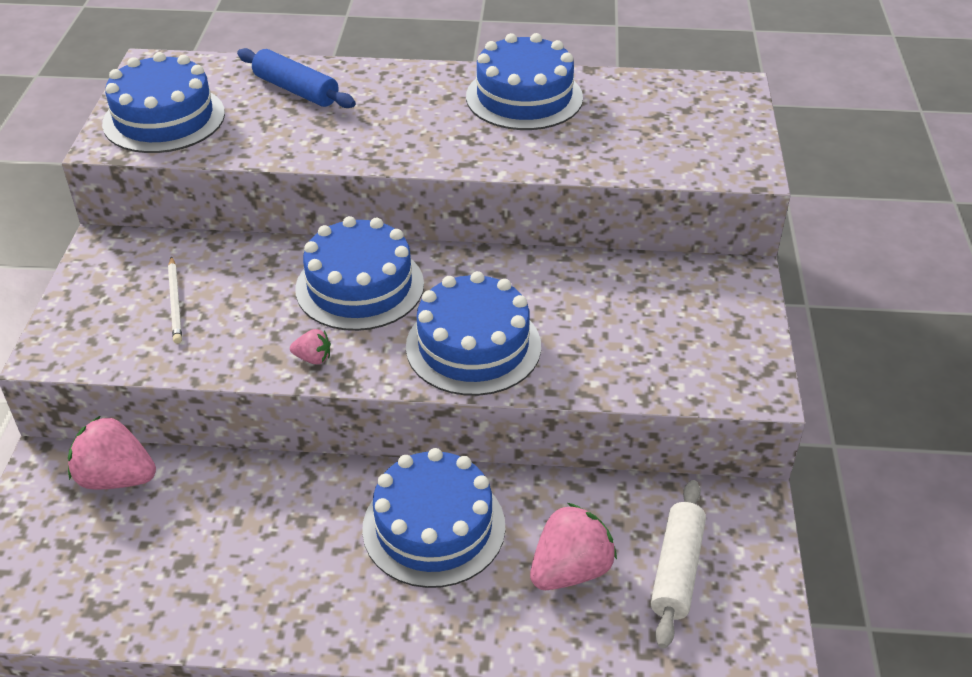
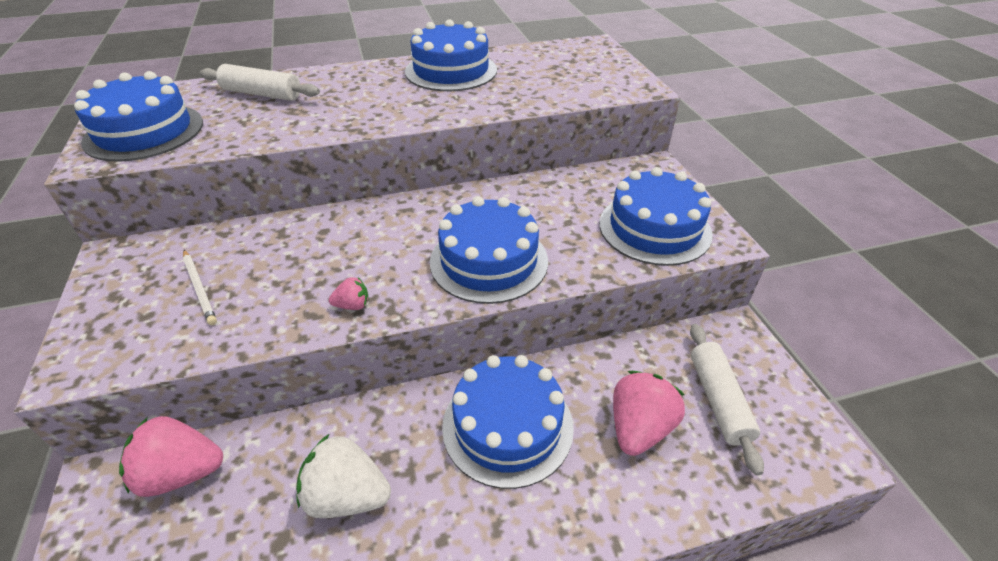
camera: 20 degrees left, 0 degrees up
blue rolling pin [237,48,356,108] -> white rolling pin [200,64,320,101]
blue cake [295,216,424,331] -> blue cake moved to [599,167,713,266]
none -> white strawberry [296,434,391,518]

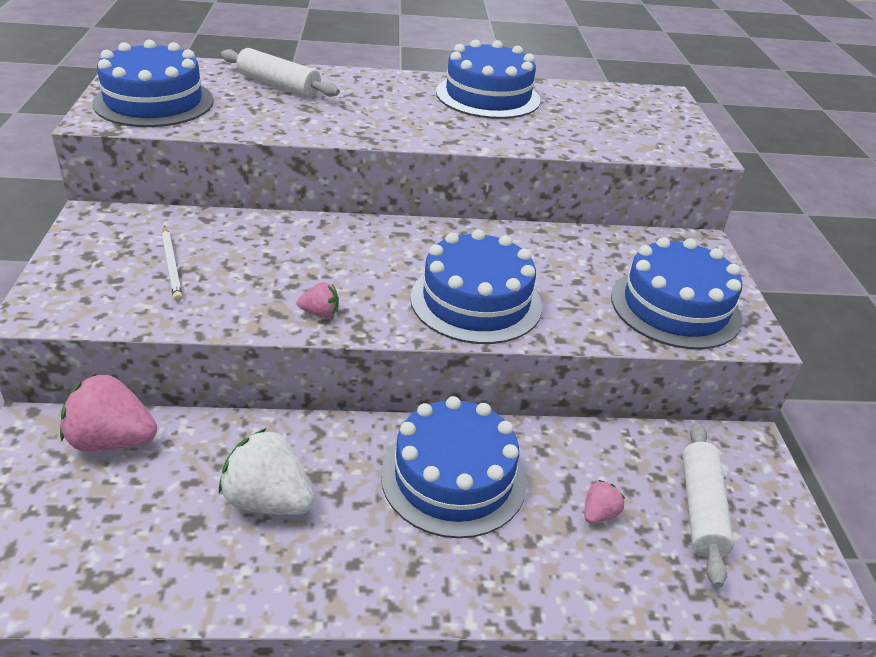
camera: 10 degrees right, 5 degrees down
pink strawberry [613,371,685,456] -> pink strawberry [584,480,625,524], size x0.49

